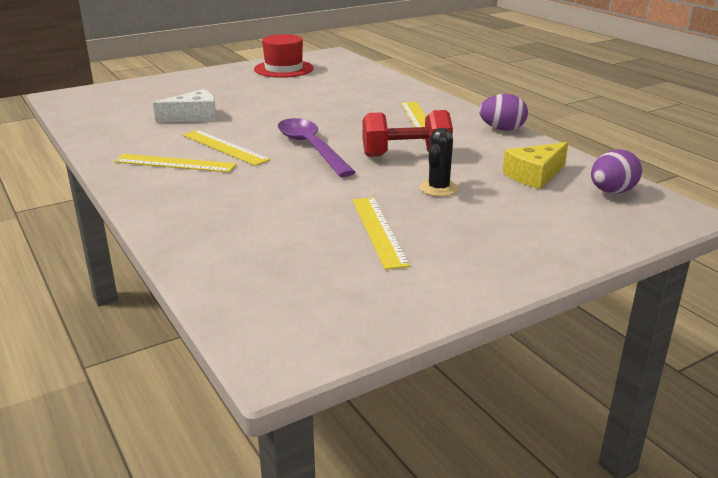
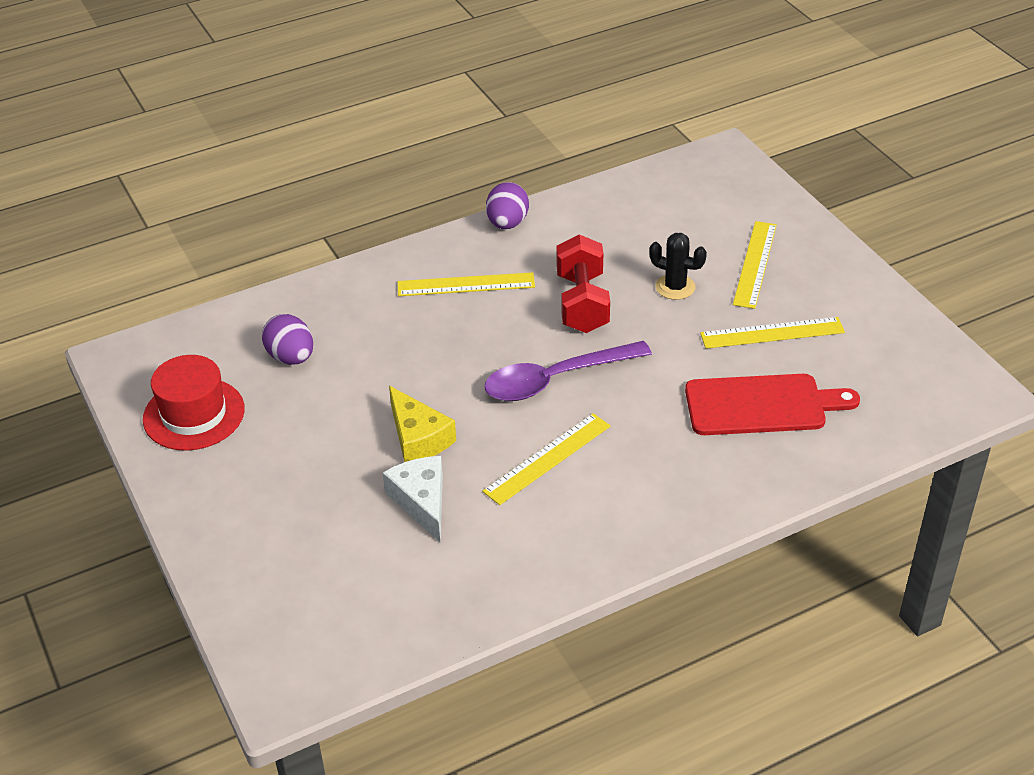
camera: 85 degrees left, 15 degrees up
yellow ruler [114,154,237,172] -> yellow ruler moved to [733,221,777,309]
yellow cheese [503,142,568,189] -> yellow cheese moved to [389,386,456,462]
purple egg [591,149,642,194] -> purple egg moved to [262,314,313,365]
none -> red cutting board [685,374,860,435]

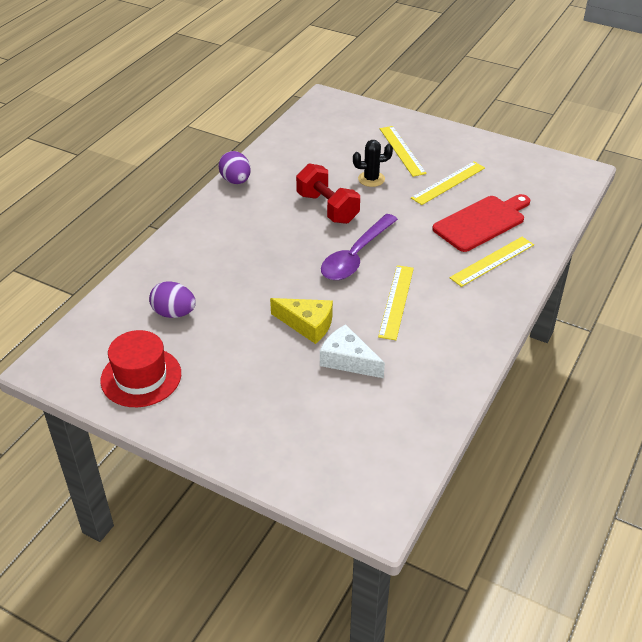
camera: 35 degrees left, 0 degrees up
yellow ruler [398,272,535,296] -> yellow ruler moved to [449,237,534,287]

